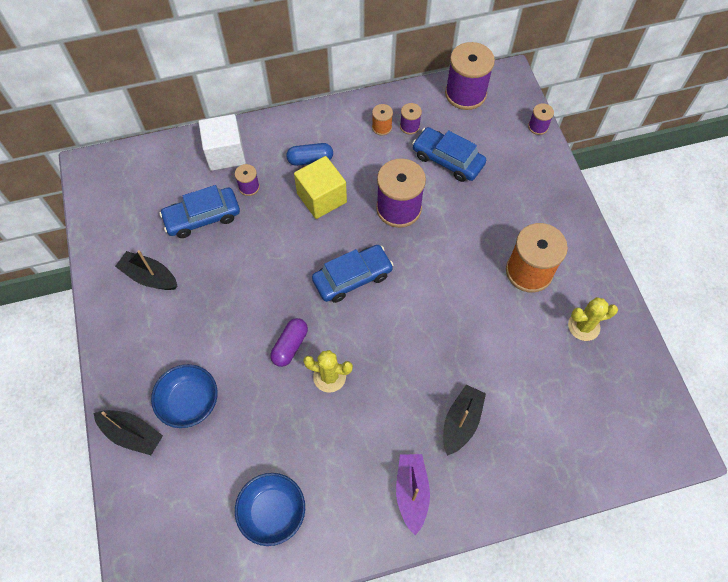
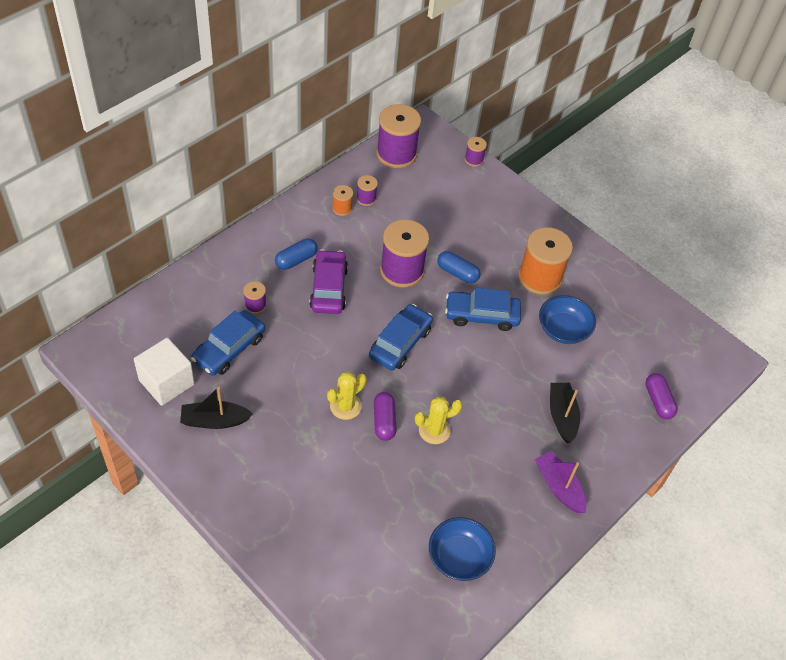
camera: 35 degrees left, 10 degrees down
black boat [93,410,163,455] -> none
blue bowl [151,364,218,428] -> blue bowl moved to [539,295,596,344]
white cube [199,114,246,171] -> white cube moved to [134,338,195,406]
yellow cube [294,156,347,219] -> purple car [309,249,348,314]
blue car [412,127,486,182] -> blue car moved to [445,287,521,331]
yellow cactus [568,297,618,341] -> yellow cactus moved to [327,372,367,420]
none -> blue capsule [437,251,481,283]
none -> purple capsule [645,373,678,419]

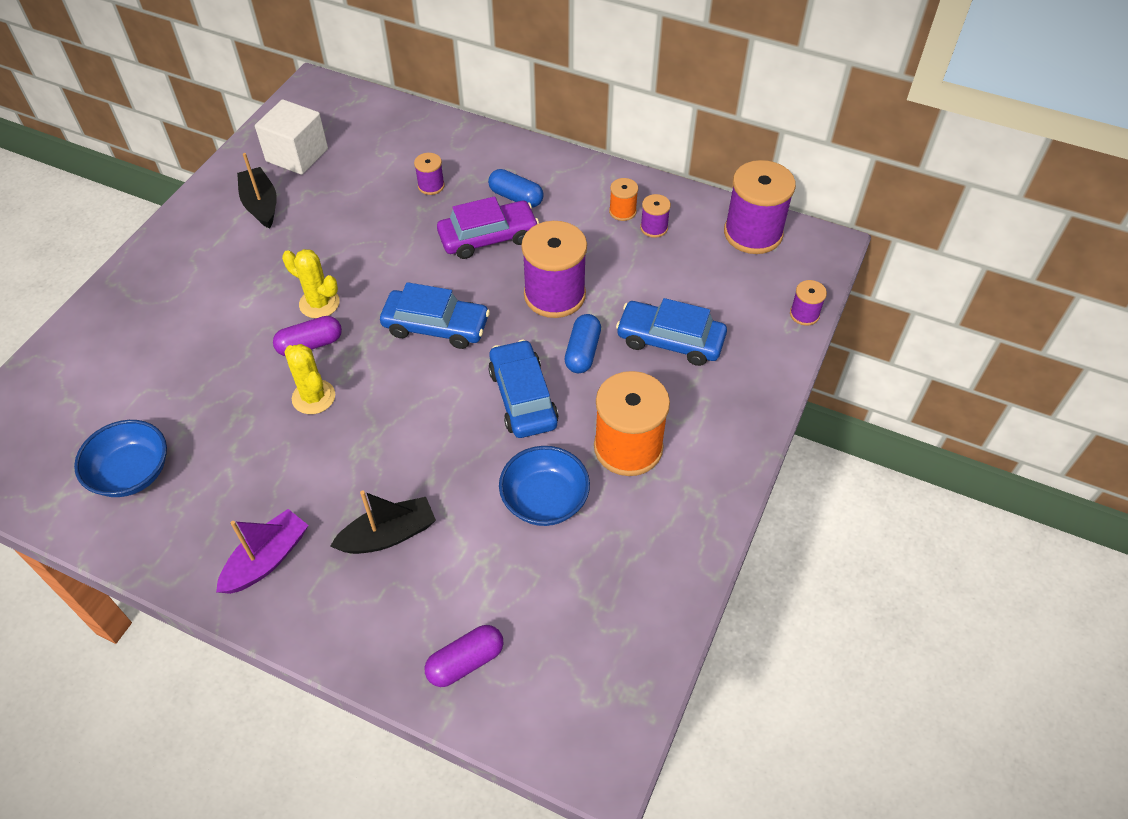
camera: 75 degrees right, 0 degrees up
blue car [191,310,265,376] -> blue car moved to [616,298,727,366]

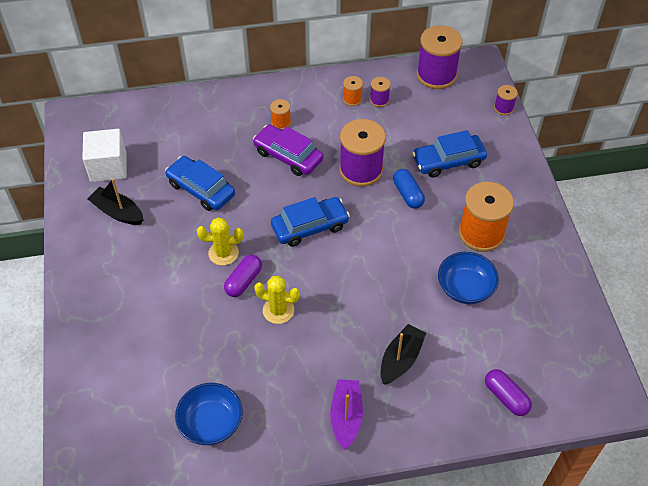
camera: 35 degrees left, 0 degrees up
purple spool [414,153,445,195] -> none
purple capsule [425,625,504,687] -> purple capsule turned 60 degrees counterclockwise [485,369,532,416]
purple car [437,196,539,259] -> purple car turned 90 degrees counterclockwise [253,124,323,176]
blue capsule [488,169,544,208] -> orange spool [270,99,291,130]
blue car [488,339,559,438] -> blue car moved to [165,156,235,211]

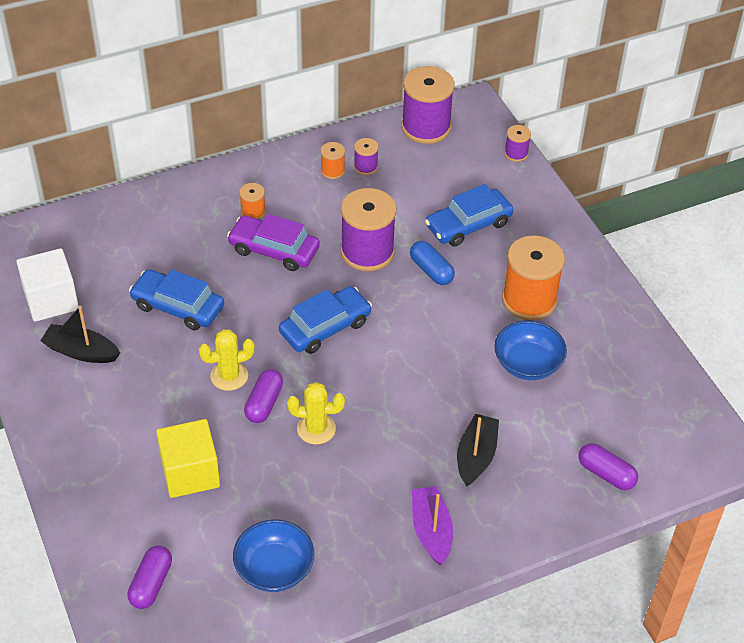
camera: 15 degrees left, 5 degrees down
none -> purple capsule [127,545,172,609]
none -> yellow cube [156,419,220,498]

